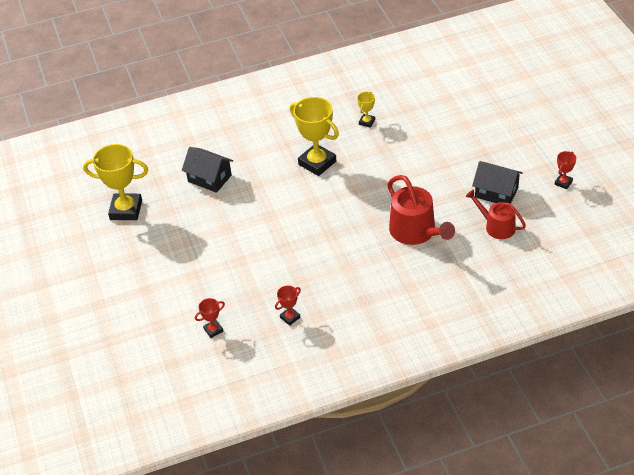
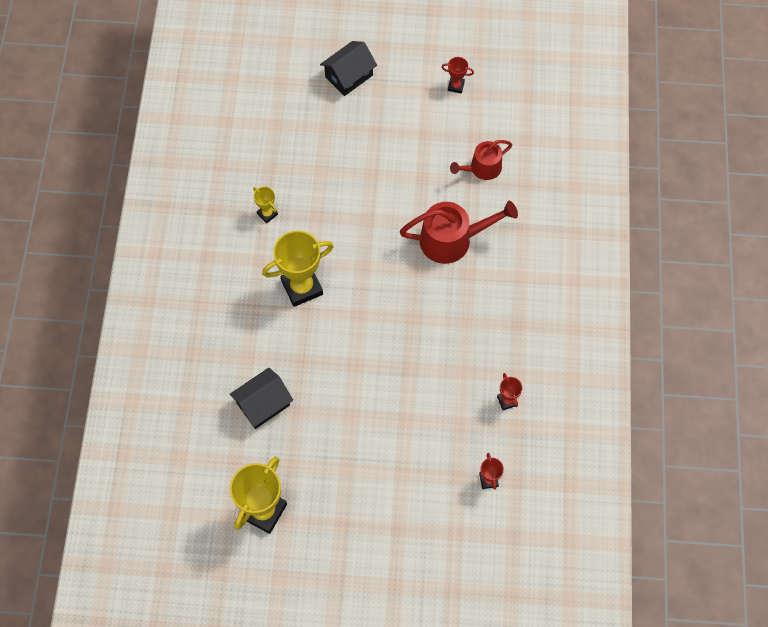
camera: 70 degrees left, 20 degrees up
black house [472,161,523,204] -> black house moved to [320,41,377,96]
red trophy [555,151,576,189] -> red trophy turned 45 degrees counterclockwise [442,57,474,93]

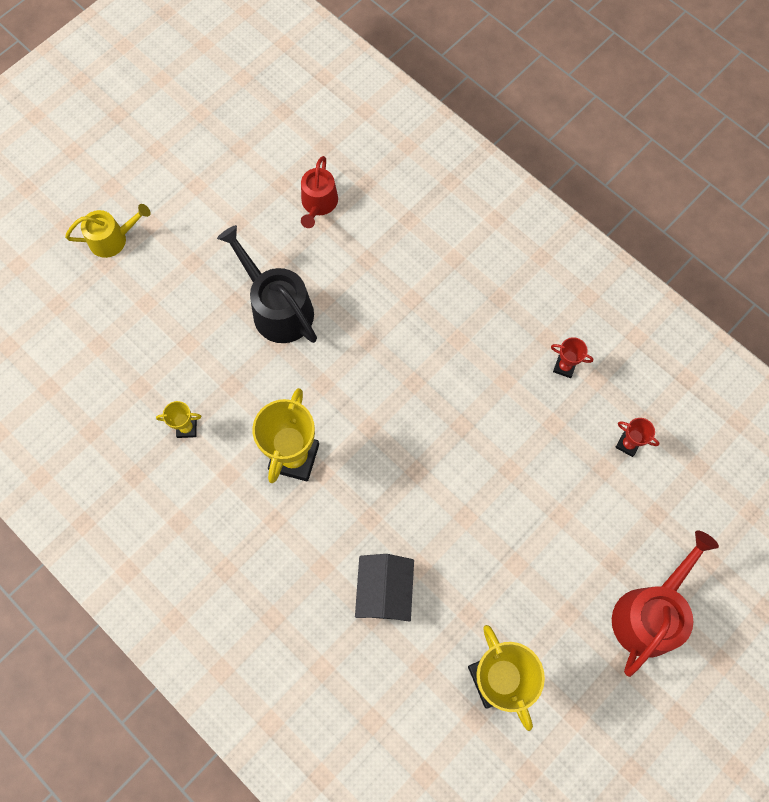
camera: 50 degrees left, 5 degrees up
black house [320,41,377,96] -> yellow watering can [65,204,151,258]
red watering can [400,201,518,264] -> red watering can moved to [612,531,719,677]
red trophy [442,57,474,93] -> none
none -> black watering can [217,225,317,343]

